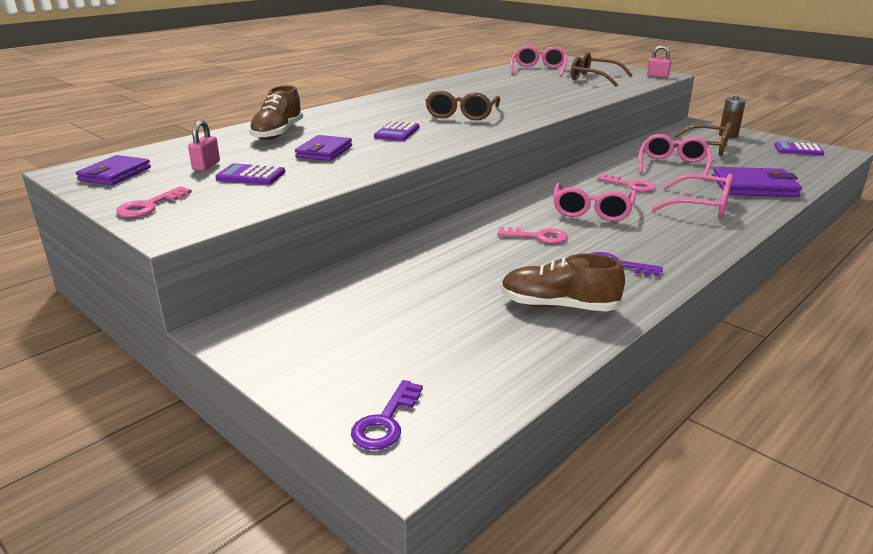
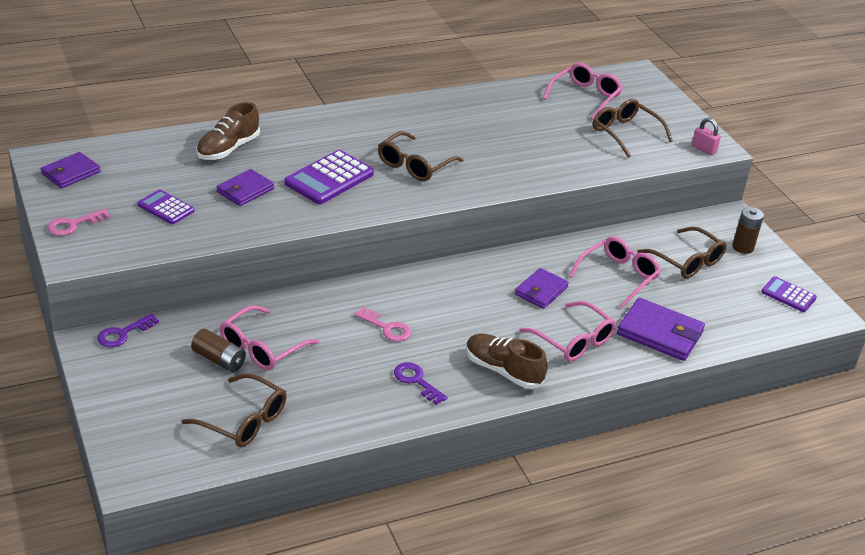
camera: 20 degrees right, 10 degrees up
pink padlock [188,120,220,171] -> none
purple key [351,380,423,450] -> purple key moved to [97,313,159,348]
purple calculator [374,121,419,141] -> purple calculator [284,150,374,204], size x1.68
brown shoe [501,254,625,312] -> brown shoe moved to [466,333,548,389]
pink glasses [553,183,636,221] -> pink glasses moved to [220,305,319,370]
pink key [597,174,655,192] -> purple wallet [515,268,569,309]
none -> brown glasses [182,373,287,447]
none -> brown battery [191,329,246,372]

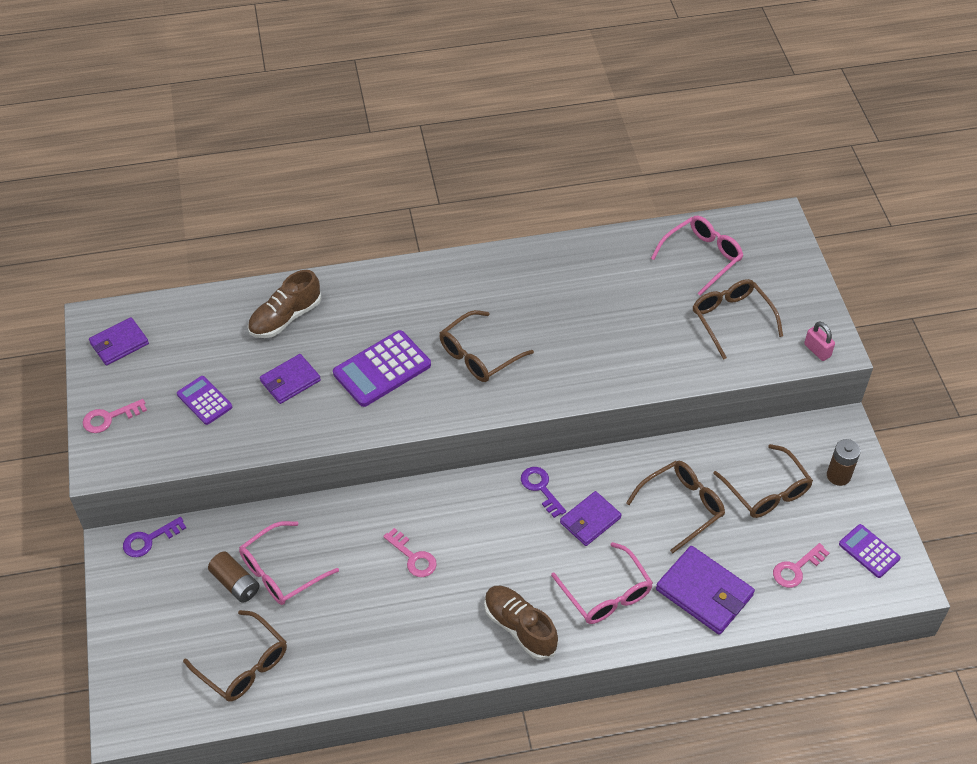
camera: 15 degrees right, 15 degrees up
purple key [394,362,448,405] -> purple key moved to [521,467,566,518]
pink glasses [569,236,661,308] -> brown glasses [626,461,725,553]
none -> pink key [773,543,829,588]

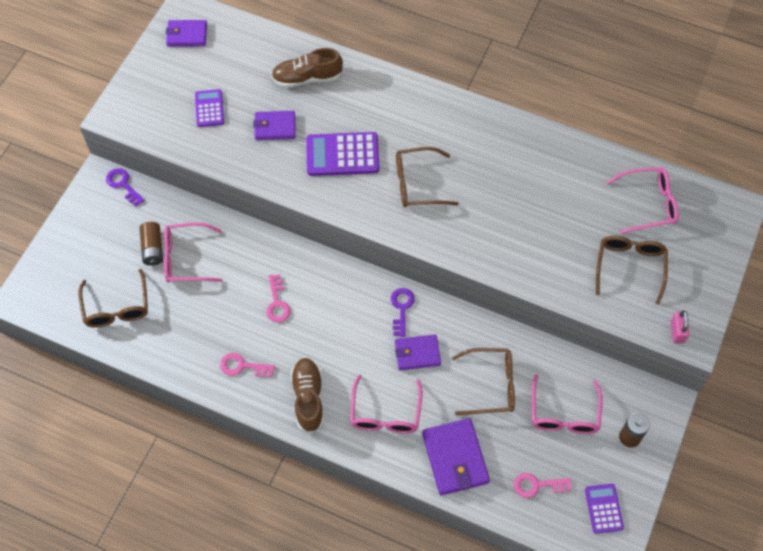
camera: 35 degrees right, 10 degrees up
pink key [83,399,147,433] -> pink key moved to [220,353,275,377]
purple key [123,517,186,557] -> purple key turned 45 degrees clockwise [106,168,145,207]
brown glasses [713,444,813,518] -> pink glasses [532,375,602,434]

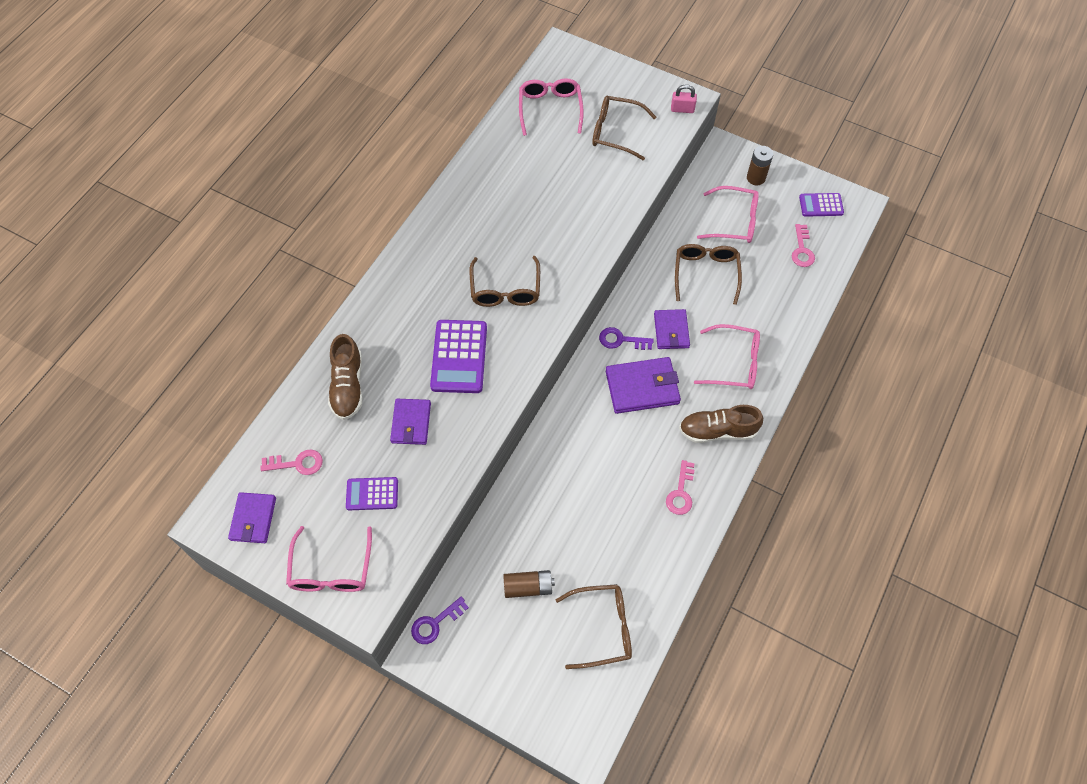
camera: 85 degrees left, 0 degrees up
pink glasses [164,222,223,283] -> pink glasses moved to [286,526,372,592]
pink key [266,274,291,322] -> pink key moved to [260,449,323,475]
purple wallet [422,418,490,495] -> purple wallet moved to [606,357,681,414]

